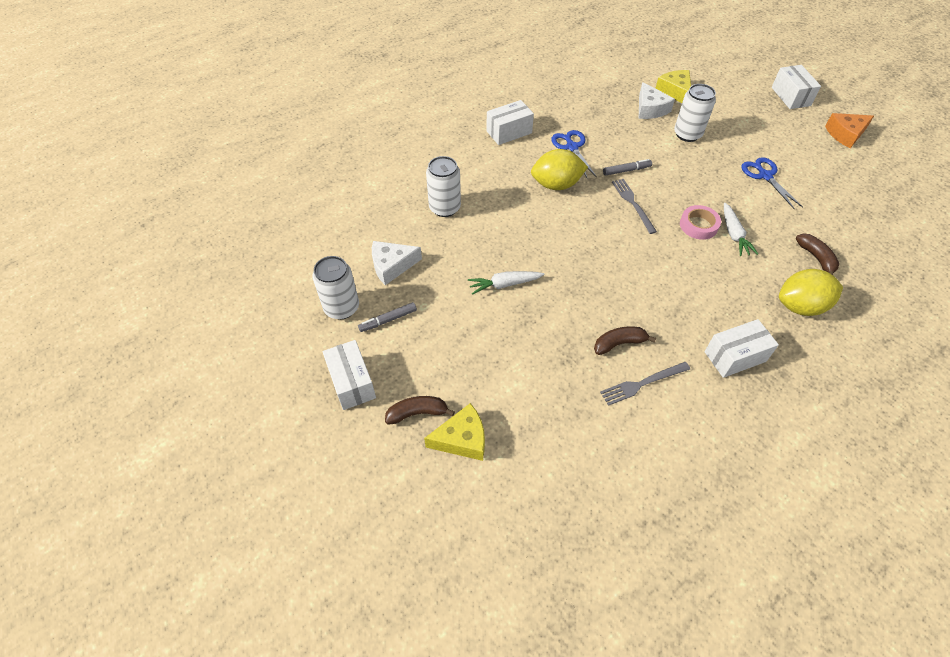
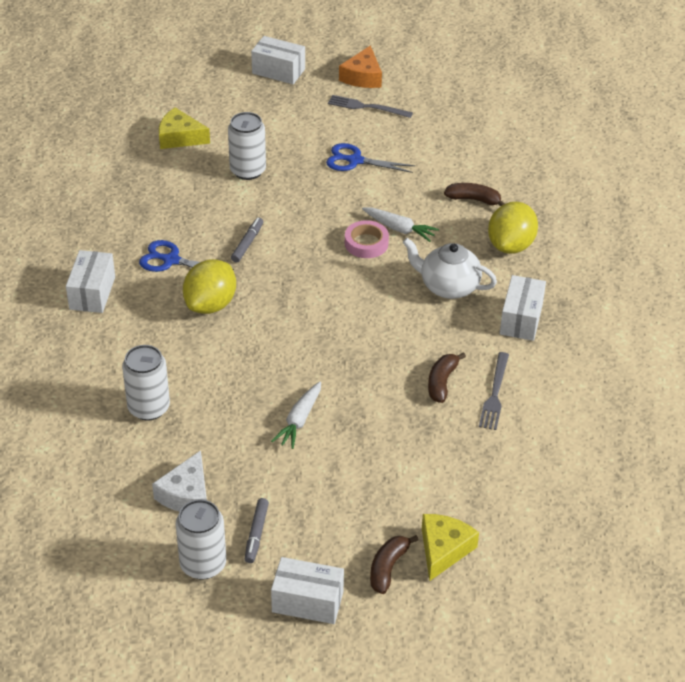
camera: 55 degrees left, 10 degrees down
grey fork [612,179,657,234] -> grey fork moved to [328,95,413,118]
white cheese [639,82,675,119] -> none
none -> white teapot [403,238,497,299]

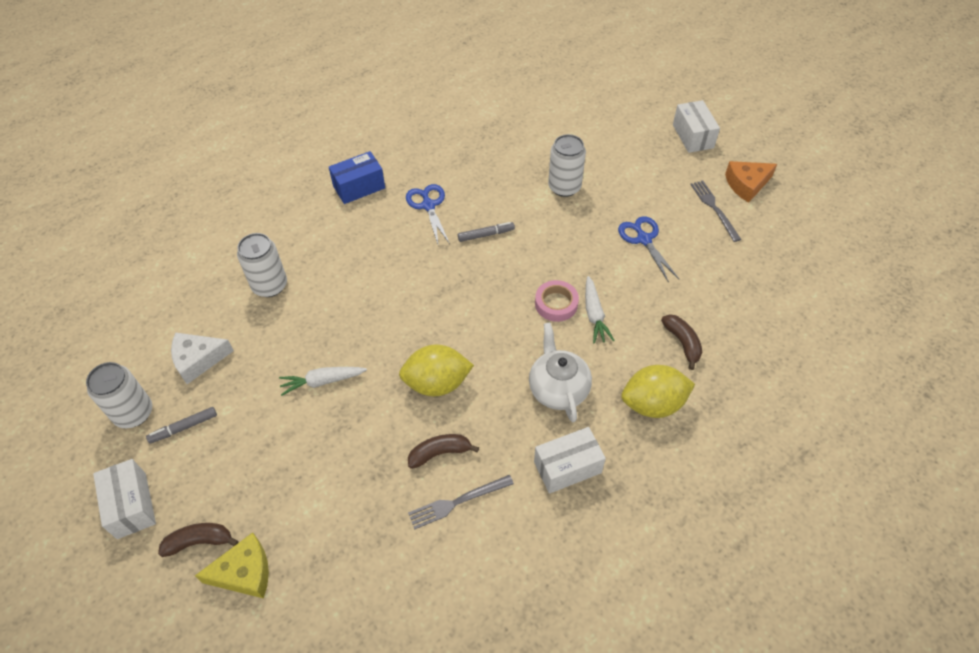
camera: 55 degrees right, 10 degrees up
white box [66,250,115,313] -> blue box [329,151,385,204]
yellow cheese [159,108,210,149] -> none
yellow lemon [183,259,236,314] -> yellow lemon moved to [399,344,474,396]

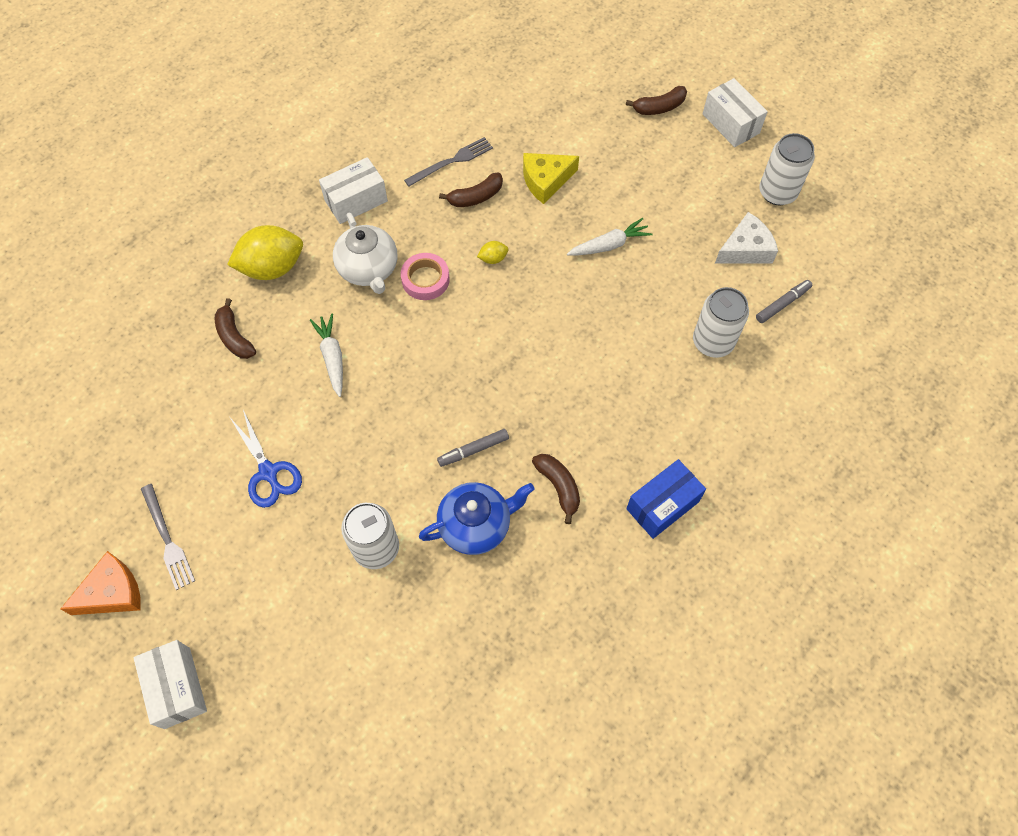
camera: 170 degrees right, 10 degrees up
grey marker [146,407,217,444] -> grey marker moved to [756,280,812,323]
yellow cheese [195,532,269,598] -> yellow cheese moved to [523,153,579,204]
yellow lemon [399,344,474,396] -> yellow lemon [477,241,508,264], size x0.43
blue scissors [406,184,450,244] -> brown banana [532,454,580,524]
pink tape [535,280,579,322] -> pink tape moved to [401,253,450,300]
none -> blue teapot [419,482,534,555]

